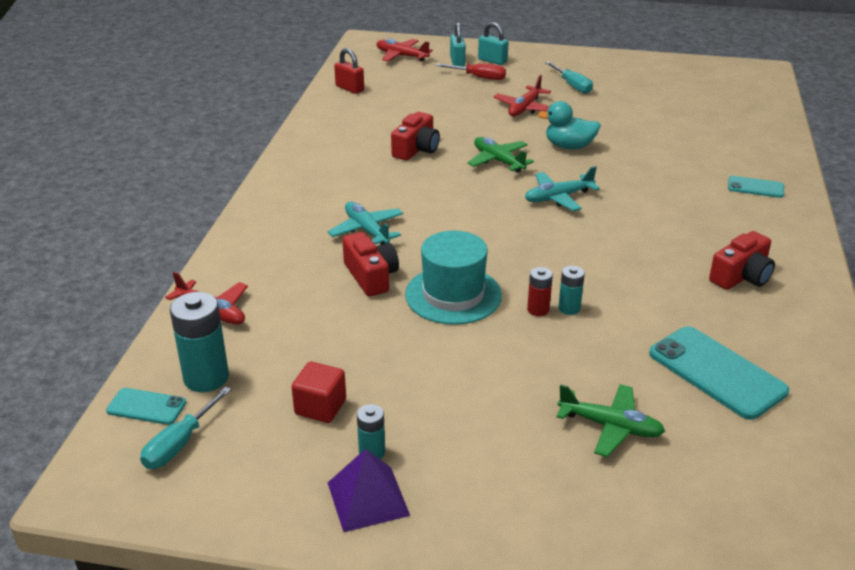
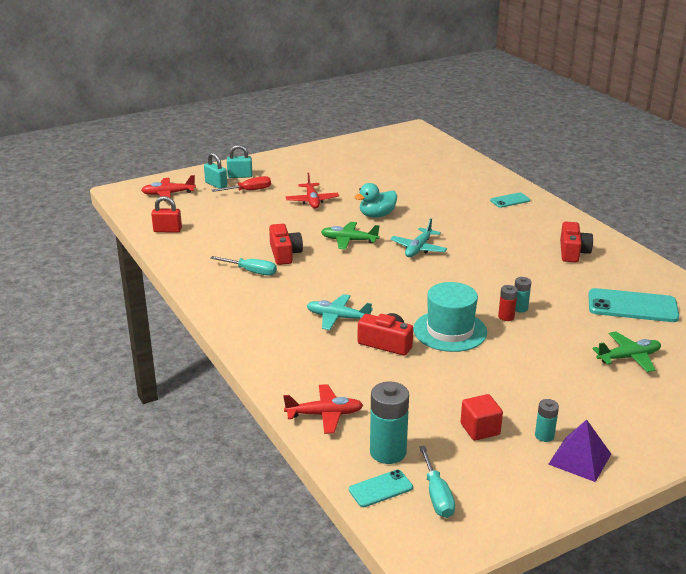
camera: 40 degrees left, 5 degrees down
turquoise screwdriver [545,61,593,94] -> turquoise screwdriver moved to [210,256,277,276]

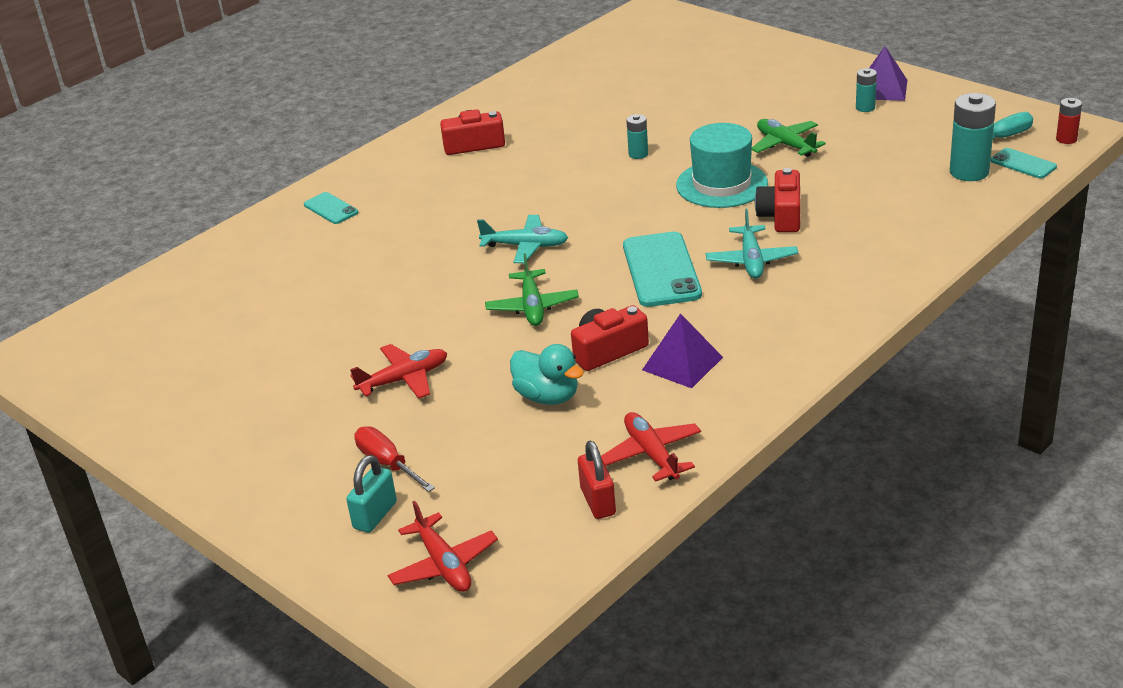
camera: 105 degrees left, 5 degrees up
turquoise screwdriver [210,256,277,276] -> purple pyramid [642,313,723,388]
turquoise padlock [227,145,252,178] -> none
red plane [283,384,363,434] -> red plane moved to [601,412,701,482]
turquoise duck [355,183,397,218] -> turquoise duck moved to [510,344,584,405]
red cube [461,394,503,441] -> none
red battery [498,285,518,321] -> red battery moved to [1056,98,1082,144]
turquoise phone [588,288,679,322] -> turquoise phone moved to [623,232,702,307]
green plane [592,331,661,373] -> green plane moved to [752,119,826,157]

